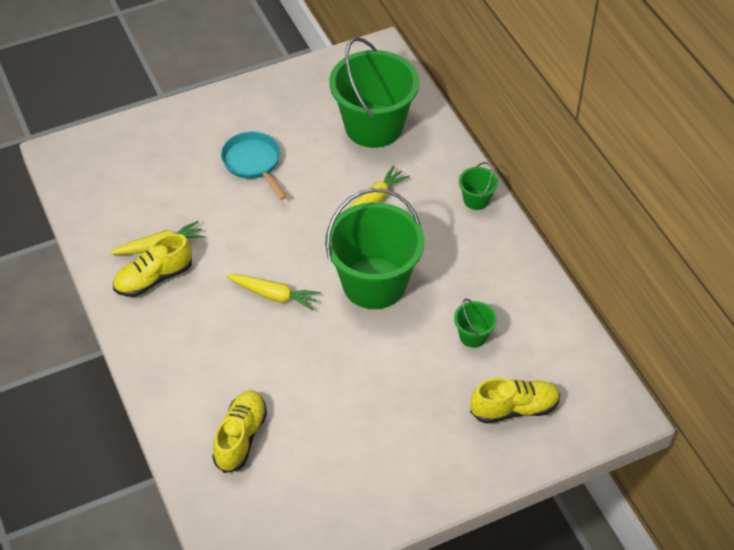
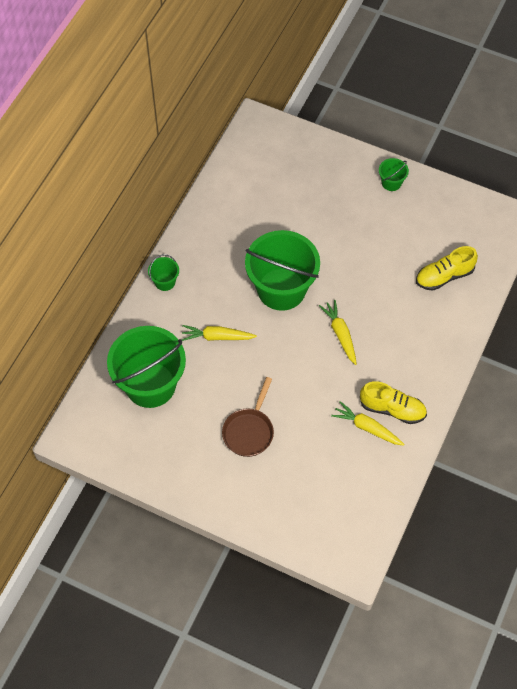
camera: 130 degrees left, 10 degrees up
turquoise pan [221,131,287,200] -> brown pan [222,377,274,457]
green bucket [454,299,497,348] -> green bucket moved to [379,158,409,191]
yellow shoe [470,378,560,424] -> none

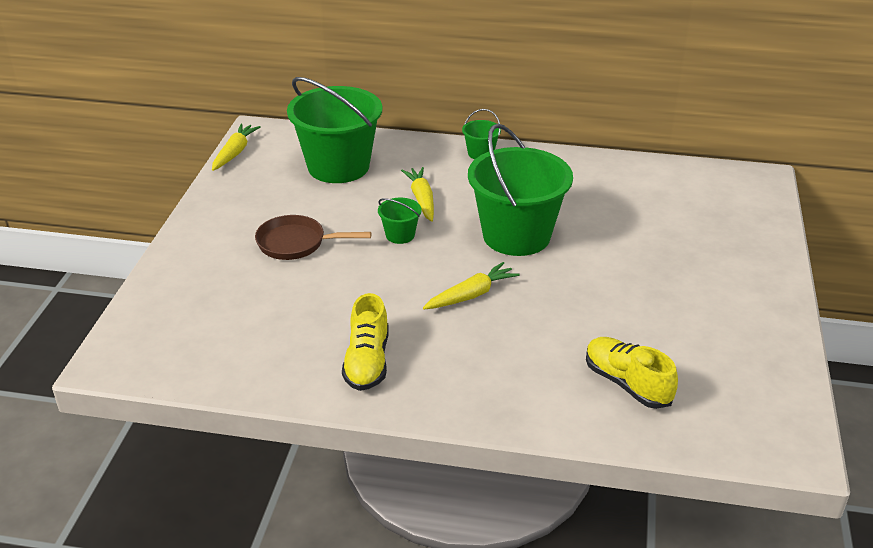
camera: 75 degrees right, 25 degrees down
yellow carrot [331,401,405,446] -> yellow carrot moved to [212,123,260,171]
green bucket [379,158,409,191] -> green bucket moved to [378,198,422,244]

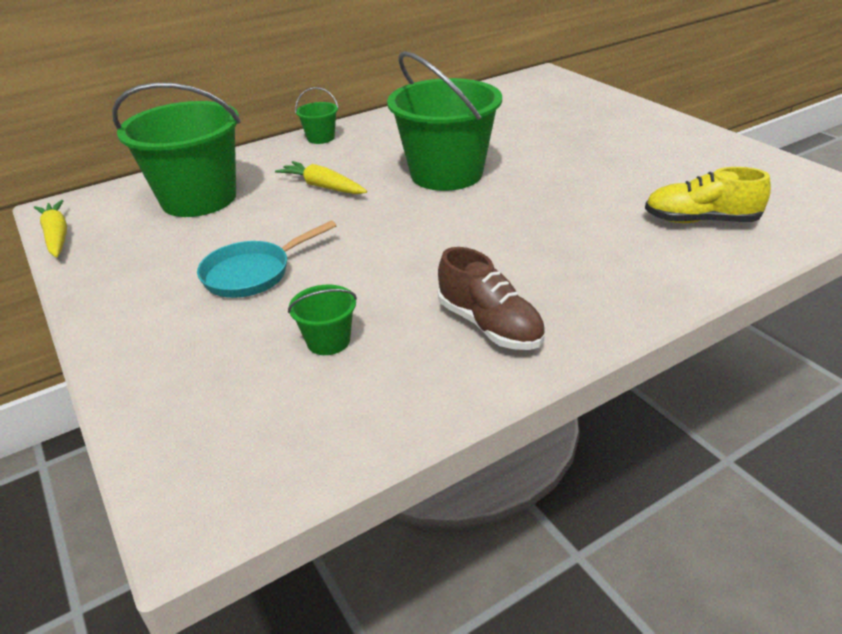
camera: 40 degrees left, 0 degrees up
brown pan [255,215,371,260] -> turquoise pan [197,220,337,298]
yellow shoe [342,293,389,391] -> brown shoe [438,247,545,350]
green bucket [378,198,422,244] -> green bucket moved to [288,285,357,355]
yellow carrot [423,262,520,309] -> none

